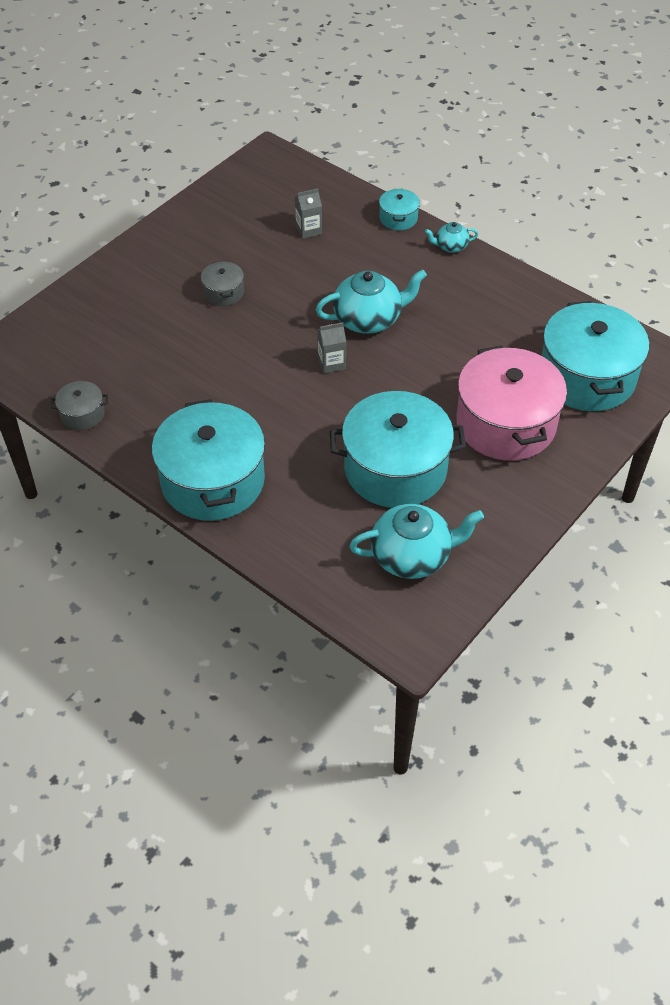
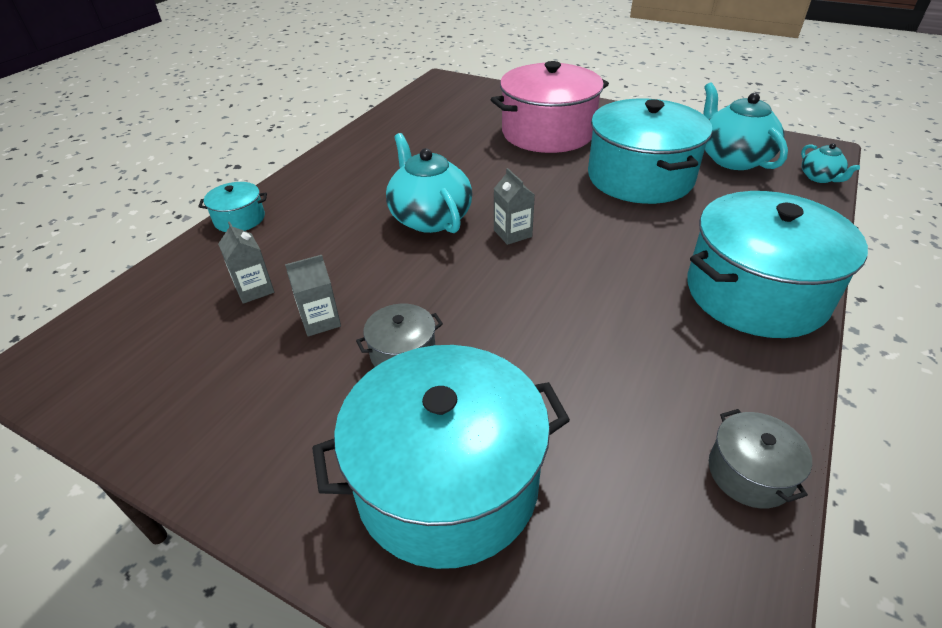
camera: 100 degrees left, 10 degrees down
turquoise teapot [425,222,478,253] -> turquoise teapot moved to [801,143,860,183]
turquoise pot [542,301,649,411] -> turquoise pot moved to [312,345,570,569]
none -> grey carton [285,255,341,337]

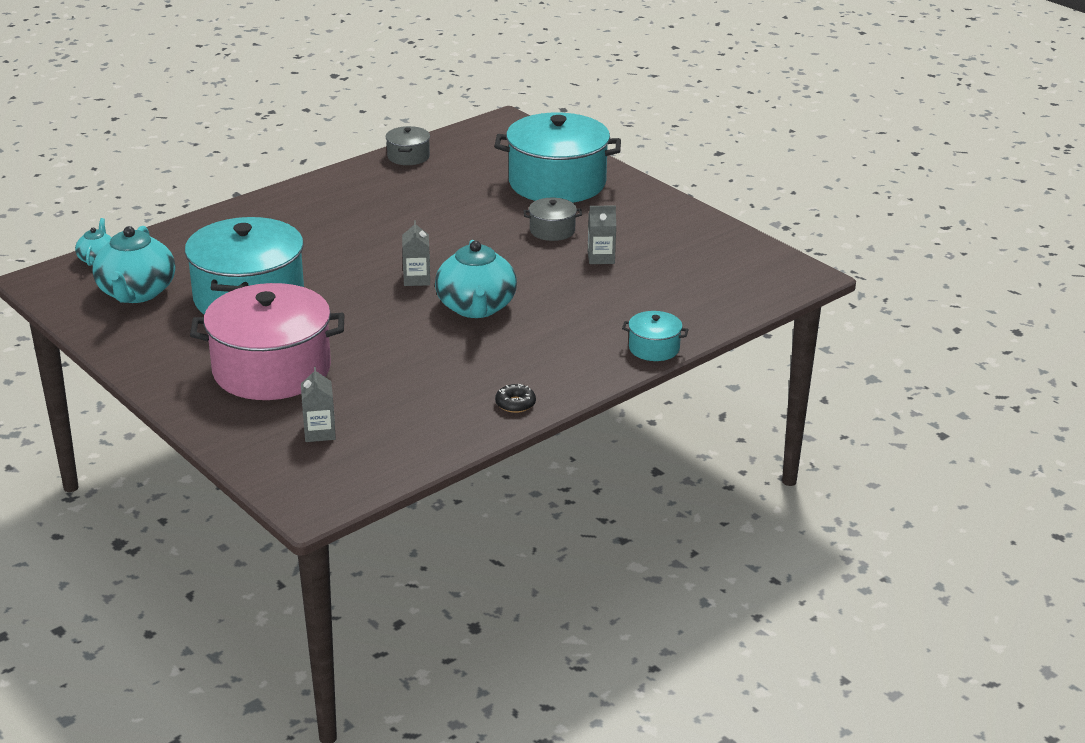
camera: 160 degrees left, 10 degrees down
grey carton [218,221,274,304] -> grey carton moved to [301,367,336,442]
turquoise pot [687,191,868,338] -> none
none -> black donut [495,384,536,413]

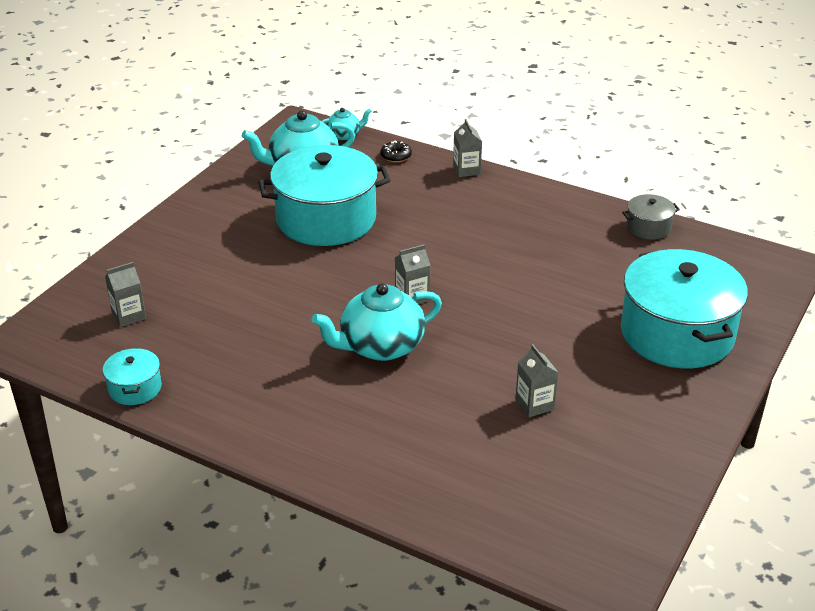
camera: 70 degrees right, 5 degrees up
pink pot [190,283,344,400] -> none
black donut [495,384,536,413] -> black donut moved to [380,141,412,162]
grey pot [523,198,582,241] -> none
turquoise pot [622,311,689,361] -> turquoise pot moved to [103,348,162,405]
none -> grey carton [453,119,482,177]

